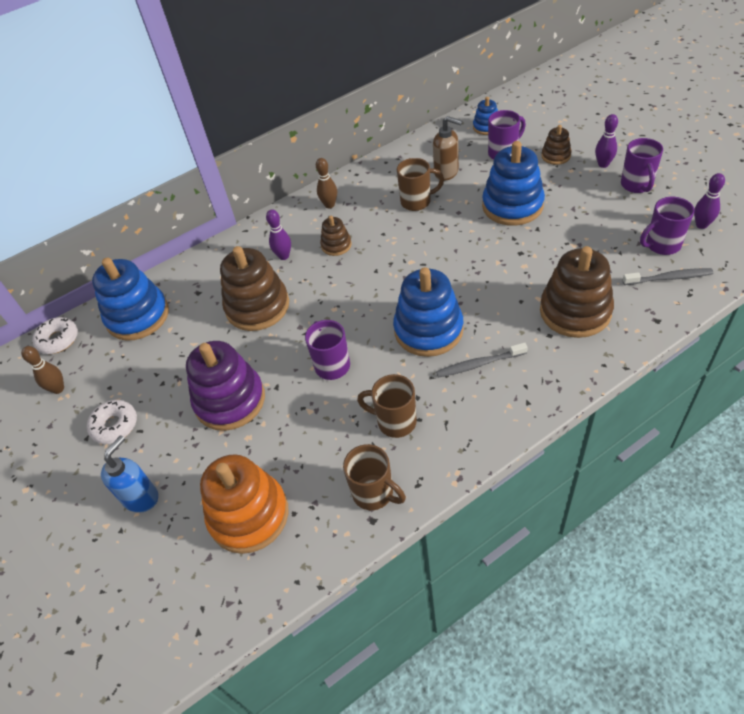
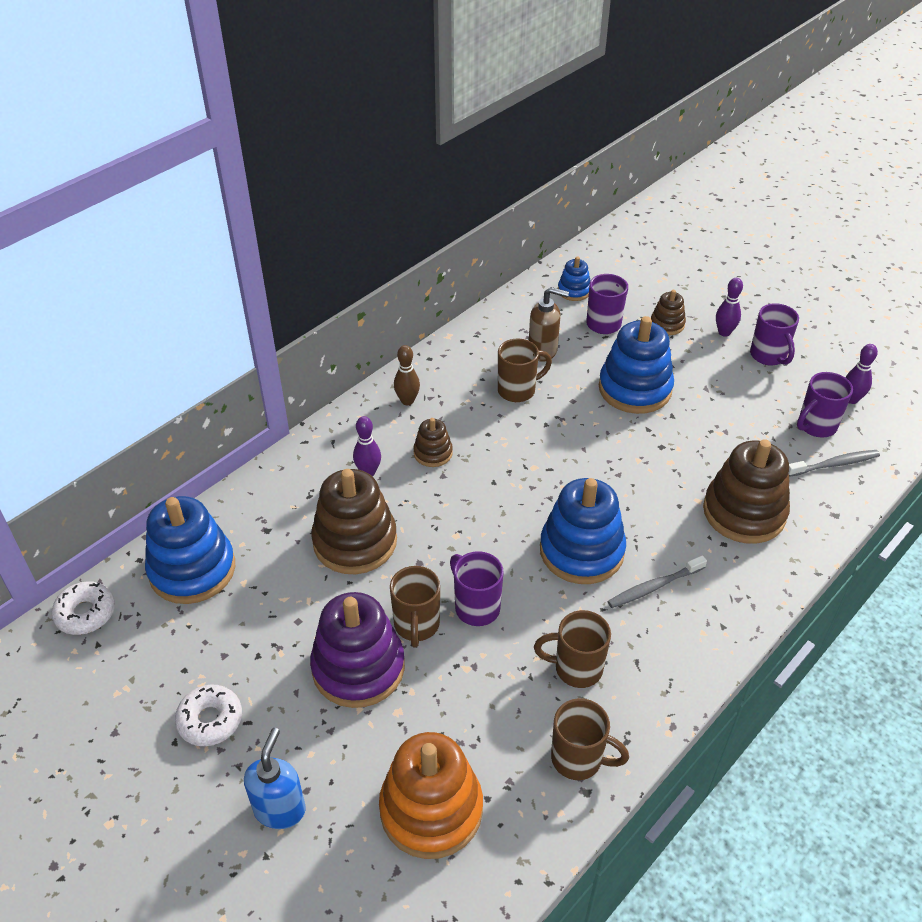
camera: 20 degrees left, 5 degrees down
brown bowling pin [21,346,64,394] -> none
none -> brown mug [390,566,440,648]

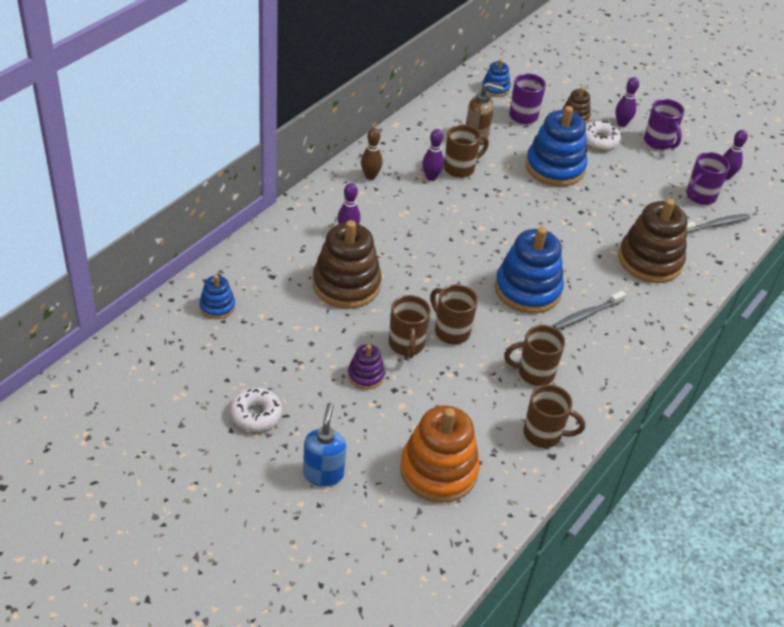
camera: 10 degrees left, 0 degrees up
white donut [52,581,115,635] -> white donut moved to [585,121,621,150]
blue stacking toy [145,496,235,604] -> blue stacking toy [199,275,235,319], size x0.50
purple stacking toy [310,592,405,708] -> purple stacking toy [348,344,385,389], size x0.50
brown stacking toy [413,418,453,467] -> none
purple mug [450,551,504,626] -> brown mug [430,284,478,344]
none -> purple bowling pin [422,129,444,181]

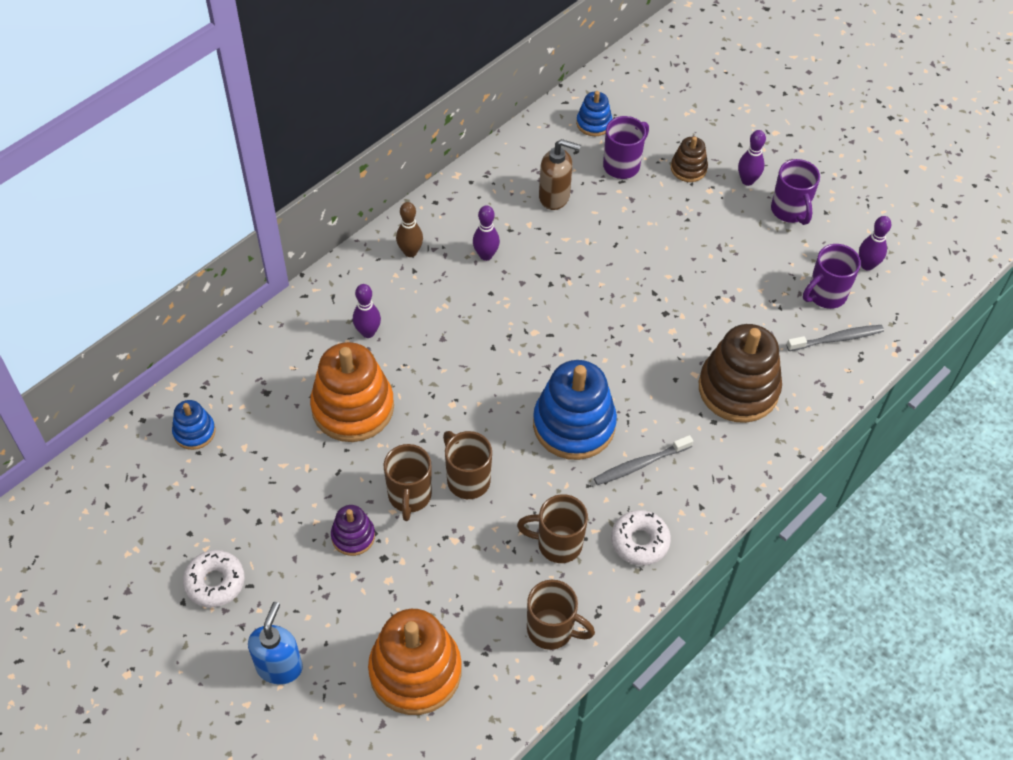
camera: 10 degrees right, 10 degrees up
brown stacking toy [313,220,382,309] -> orange stacking toy [310,342,394,442]
brown mug [444,124,489,178] -> none
blue stacking toy [526,106,587,187] -> none
white donut [585,121,621,150] -> white donut moved to [611,510,671,566]

